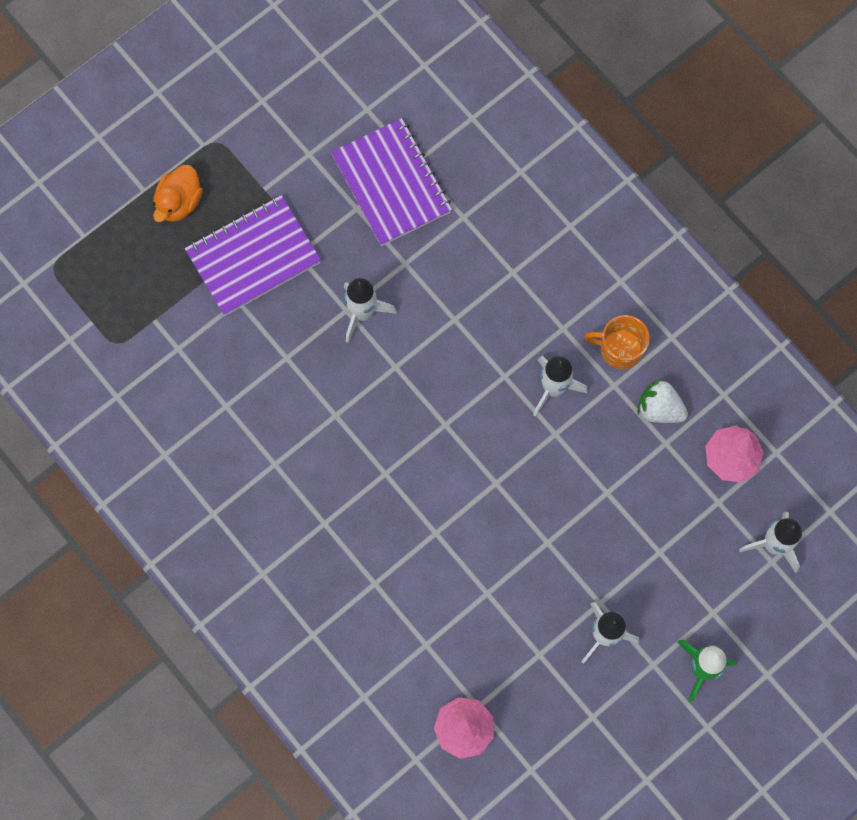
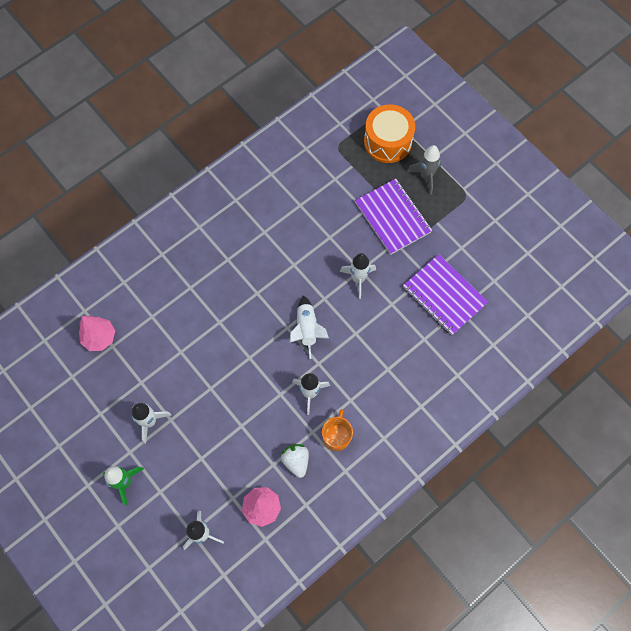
camera: 90 degrees right, 5 degrees down
orange duck [153,165,203,222] -> grey rocket [407,145,442,194]
purple notebook [331,118,452,246] -> purple notebook turned 75 degrees clockwise [403,254,488,335]
white strawberry [638,380,688,423] -> white strawberry turned 45 degrees counterclockwise [281,444,309,478]
none -> white rocket [290,296,329,359]
none -> orange drum [364,104,415,163]

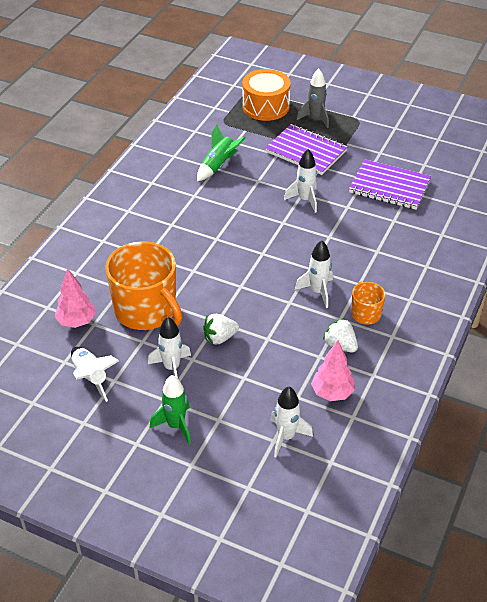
camera: 25 degrees left, 25 degrees down
white rocket [290,296,329,359] -> white rocket moved to [71,347,119,402]
none -> orange mug [105,241,182,330]
none -> green rocket [197,124,246,182]
none -> white strawberry [203,314,239,345]

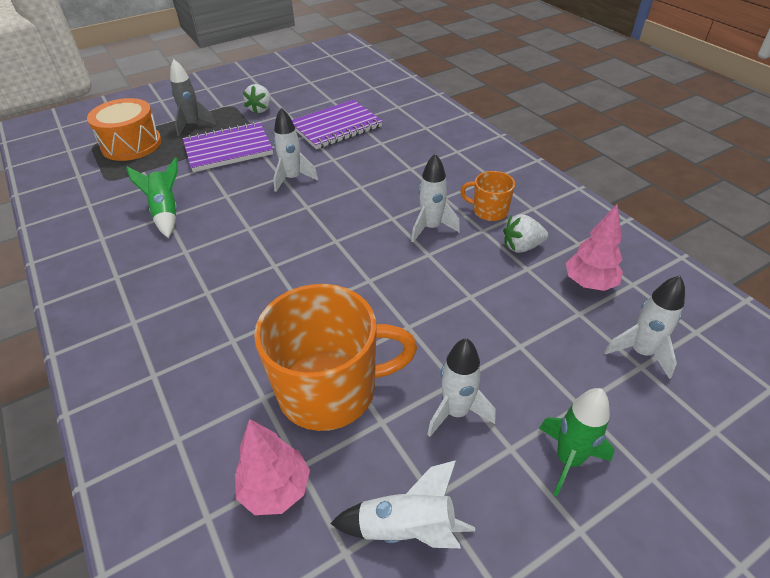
camera: 55 degrees left, 0 degrees up
white strawberry [203,314,239,345] -> white strawberry moved to [243,84,271,114]

